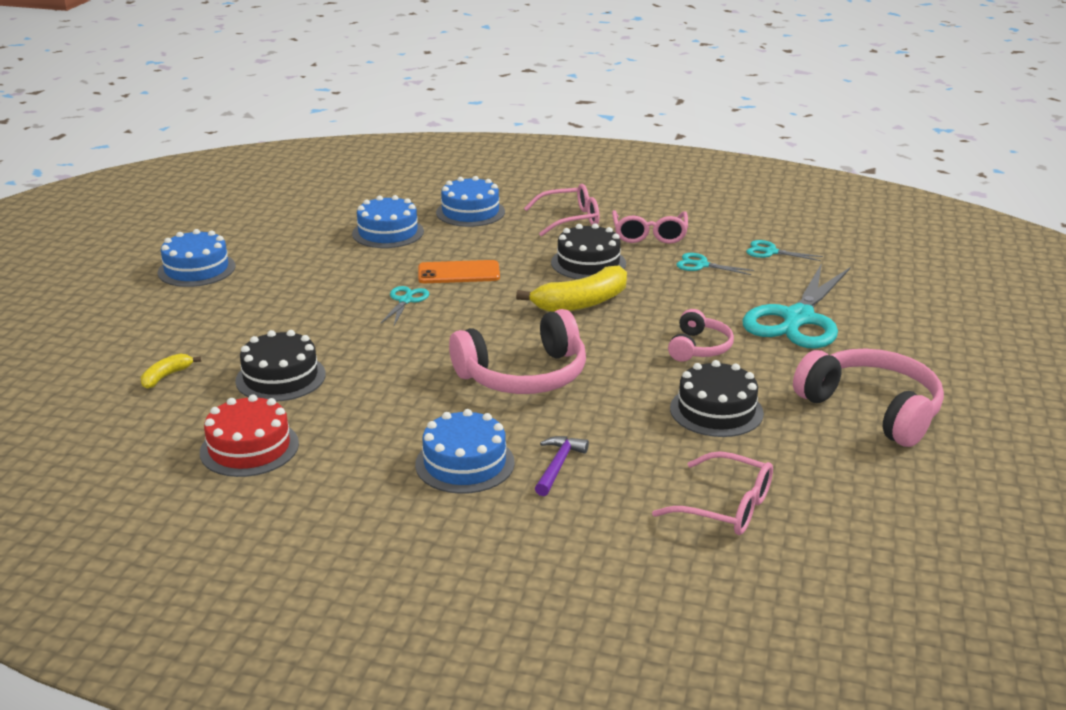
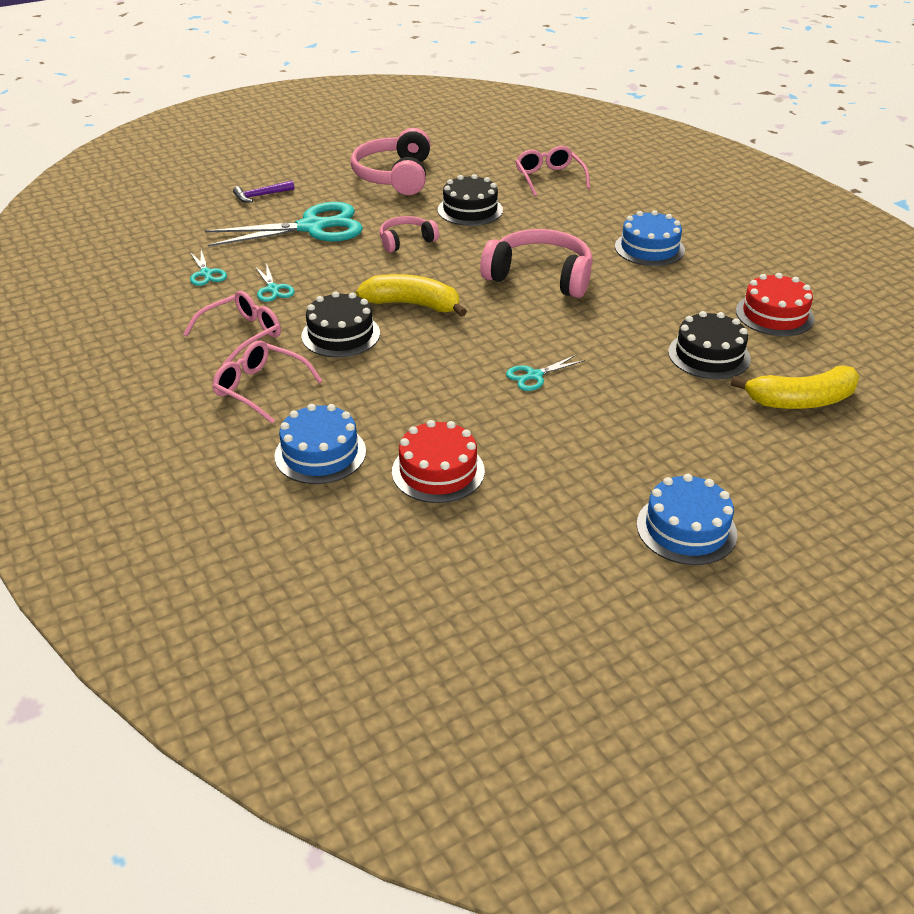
camera: 135 degrees left, 10 degrees up
yellow banana [141,353,201,389] -> yellow banana [731,366,860,409], size x1.96
blue cake [352,195,424,248] -> red cake [392,420,485,503]
orange phone [418,260,500,283] -> none
purple hammer [535,436,589,496] -> purple hammer moved to [233,180,294,203]

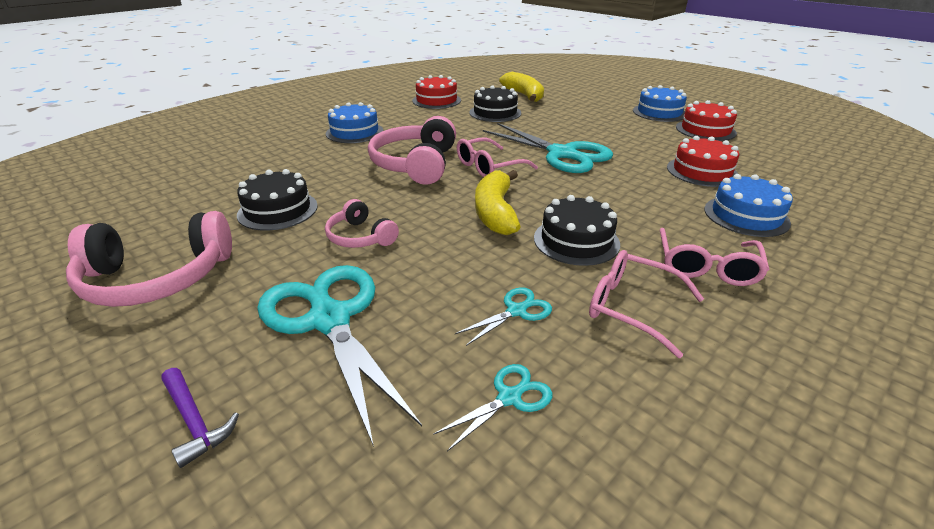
camera: 105 degrees left, 5 degrees down
turquoise scissors [506,354,585,391] -> turquoise scissors [483,123,613,173], size x2.26
pink glasses [516,146,590,197] -> pink glasses moved to [457,137,538,178]
none -> red cake [676,100,737,141]

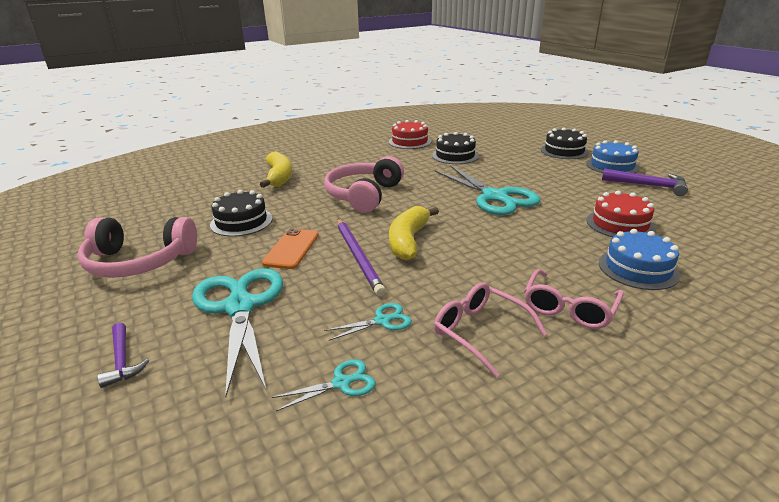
camera: 15 degrees right, 5 degrees down
pink headphones [325,199,399,248] -> orange phone [262,228,319,269]
blue cake [326,102,384,143] -> none
pink glasses [457,137,538,178] -> none
yellow banana [499,72,544,102] -> yellow banana moved to [260,151,292,188]
black cake [534,195,620,266] -> black cake moved to [541,128,589,159]
red cake [676,100,737,141] -> purple hammer [602,169,688,196]
none -> purple pencil [337,219,386,296]

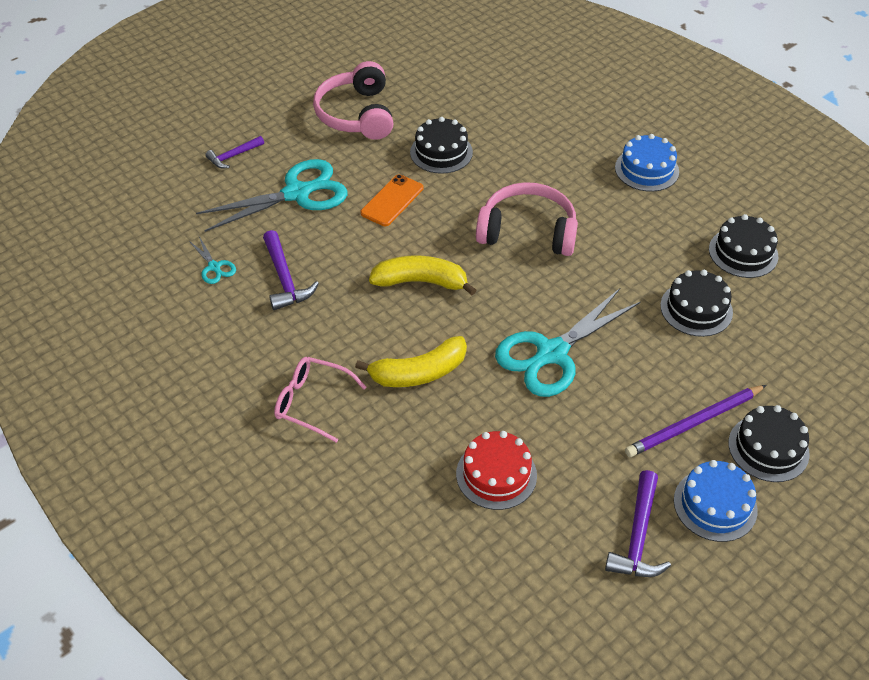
camera: 80 degrees right, 20 degrees up
yellow banana [260,151,292,188] -> yellow banana moved to [355,336,467,387]
orange phone [262,228,319,269] -> orange phone turned 60 degrees counterclockwise [360,174,423,226]
turquoise scissors [324,303,412,341] -> purple hammer [263,230,319,310]
purple pencil [337,219,386,296] -> purple pencil moved to [625,385,766,457]
red cake [389,120,431,149] -> black cake [709,214,778,278]
pink glasses [434,282,547,377] -> none
blue cake [599,229,680,290] -> blue cake moved to [615,134,679,192]

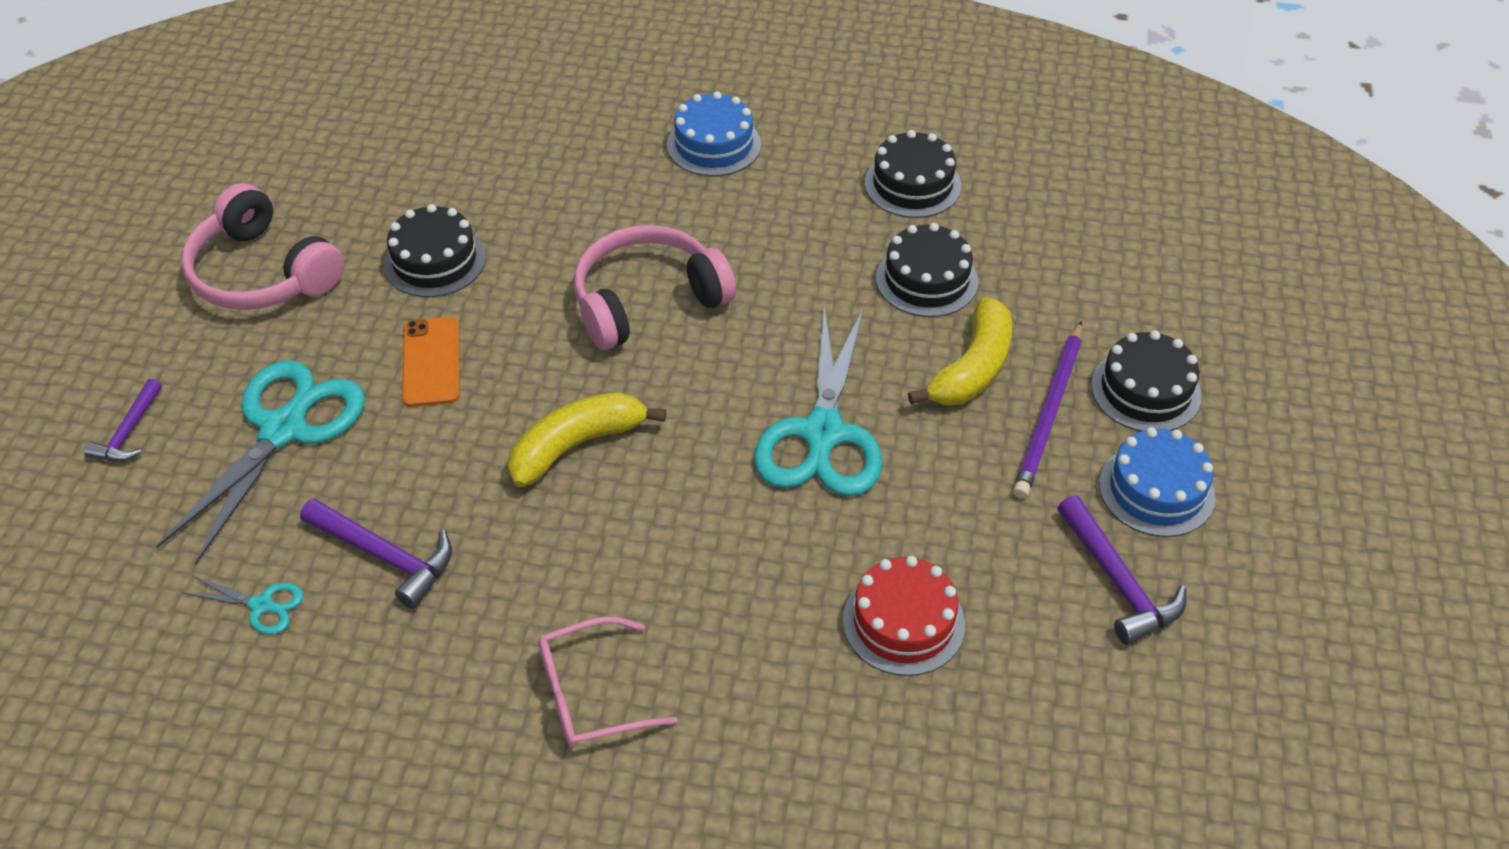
camera: 40 degrees left, 0 degrees up
yellow banana [355,336,467,387] -> yellow banana moved to [908,297,1012,406]

